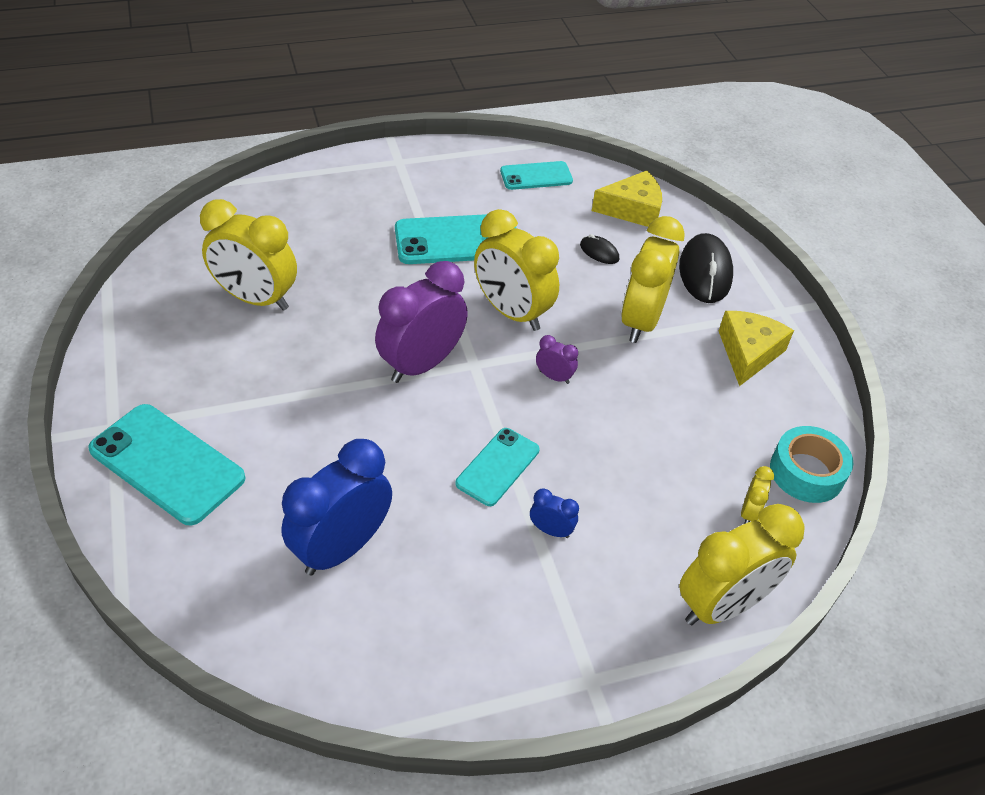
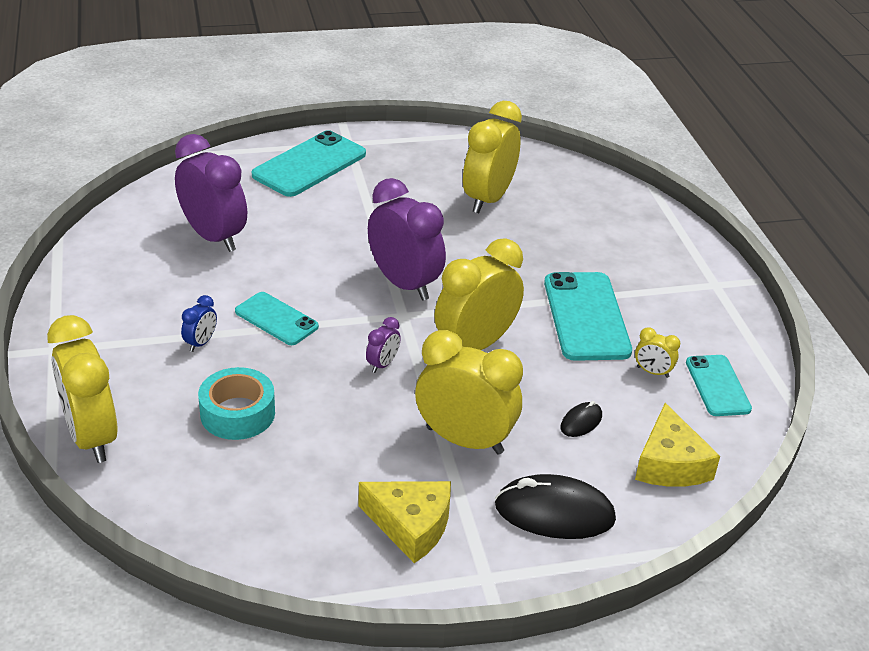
camera: 95 degrees right, 10 degrees down
blue clock [281,439,392,576] -> purple clock [175,134,247,252]
yellow clock [741,466,774,524] -> yellow clock moved to [635,327,680,378]
turquoise tape [770,426,853,503] -> turquoise tape moved to [198,367,275,440]

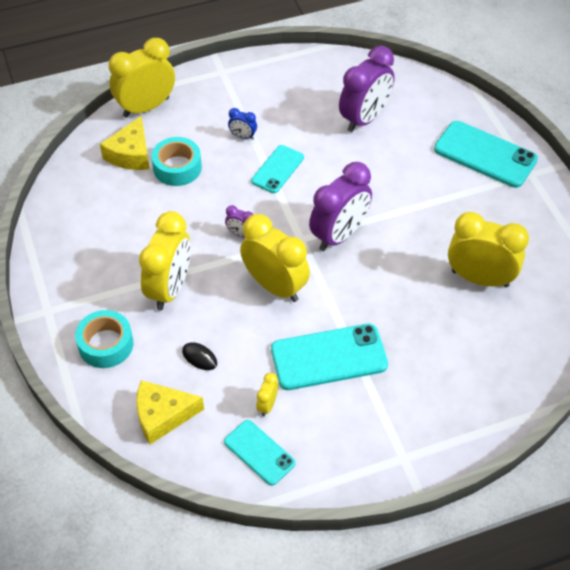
camera: 85 degrees right, 15 degrees up
yellow cheese [358,481,451,563] -> yellow cheese moved to [100,116,150,170]
black mouse [495,474,616,539] -> turquoise tape [75,310,133,368]
turquoise phone [686,355,752,416] -> turquoise phone turned 60 degrees clockwise [224,420,296,486]

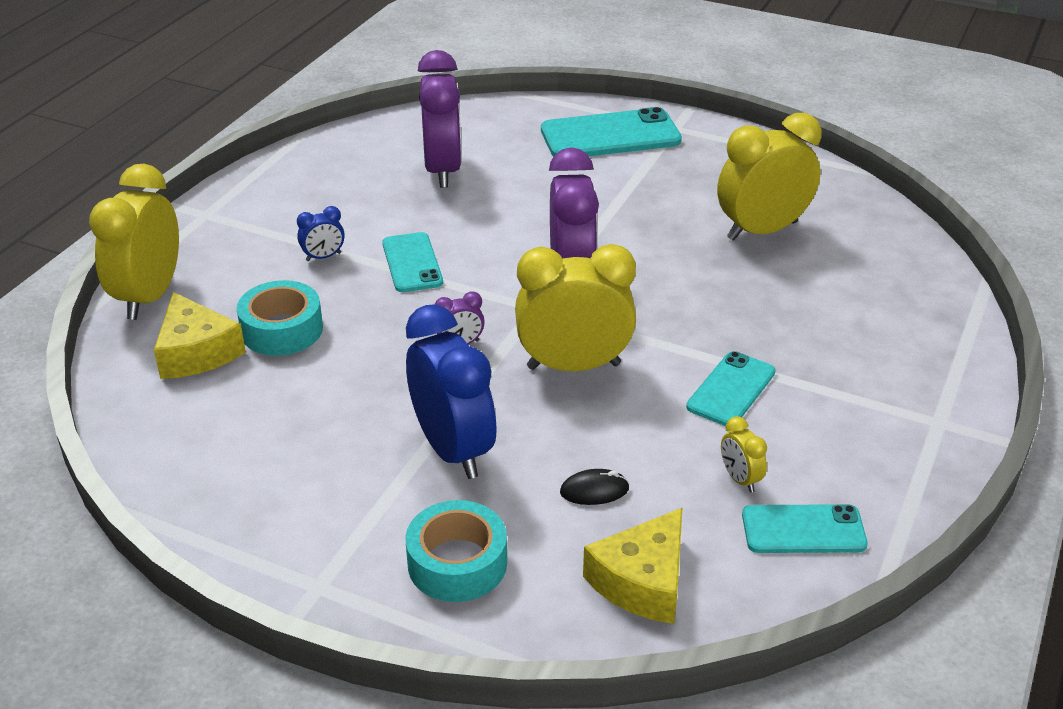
camera: 45 degrees left, 15 degrees down
yellow clock [139,211,191,310] -> blue clock [406,304,497,479]
turquoise phone [271,324,388,390] -> turquoise phone [686,351,776,426], size x0.61

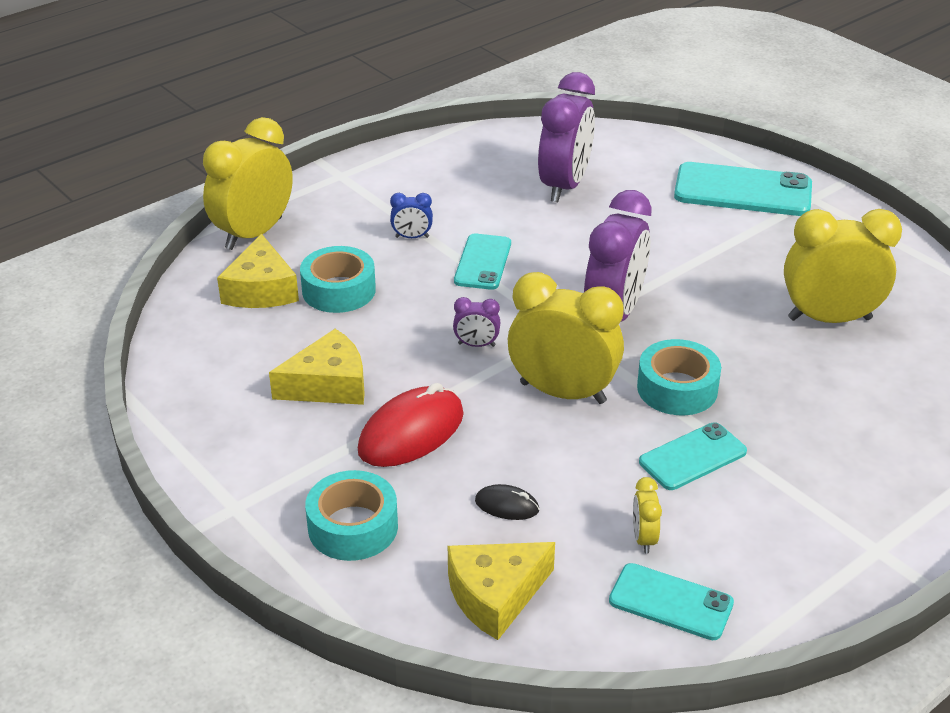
camera: 25 degrees right, 0 degrees up
blue clock [406,304,497,479] -> red mouse [358,383,464,467]
none -> yellow cheese [269,329,365,405]
none -> turquoise tape [637,339,721,415]

